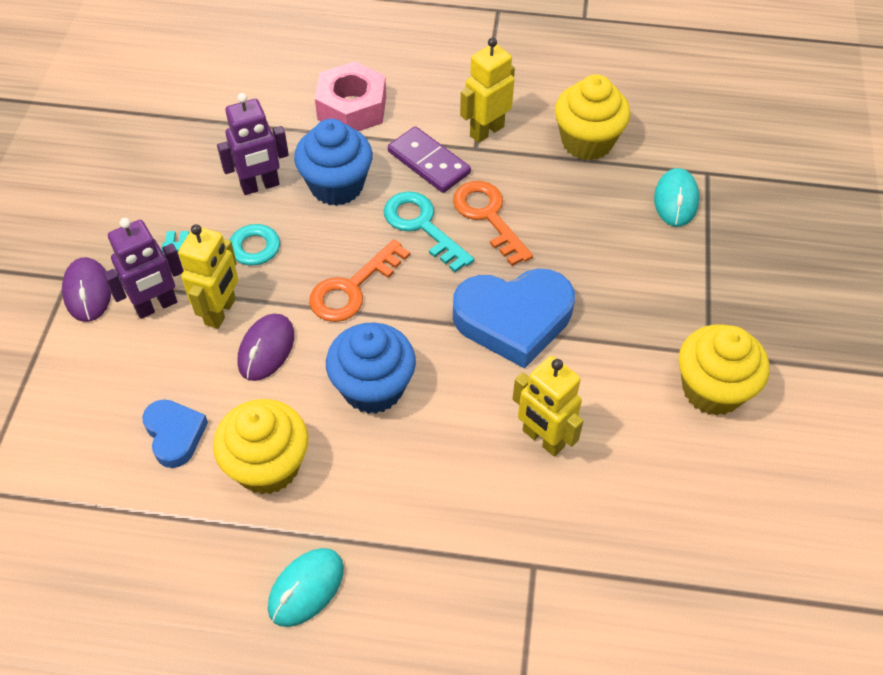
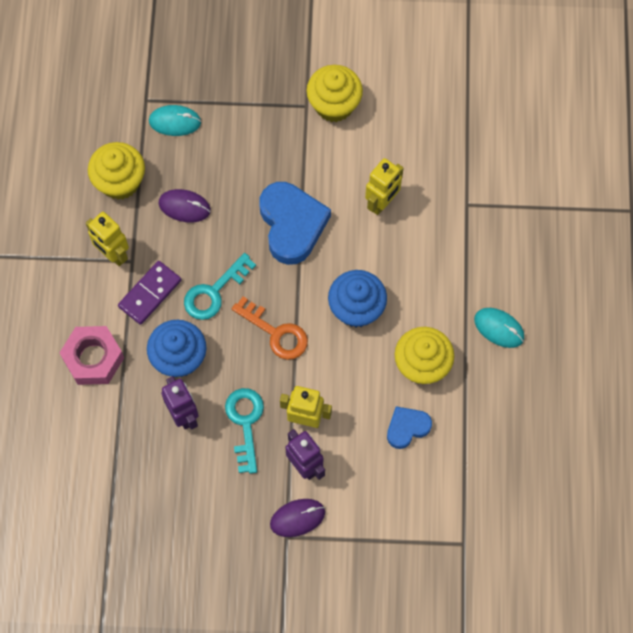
camera: 95 degrees left, 15 degrees up
purple mouse [237,313,294,381] -> purple mouse moved to [159,189,211,222]
orange key [453,181,533,266] -> none

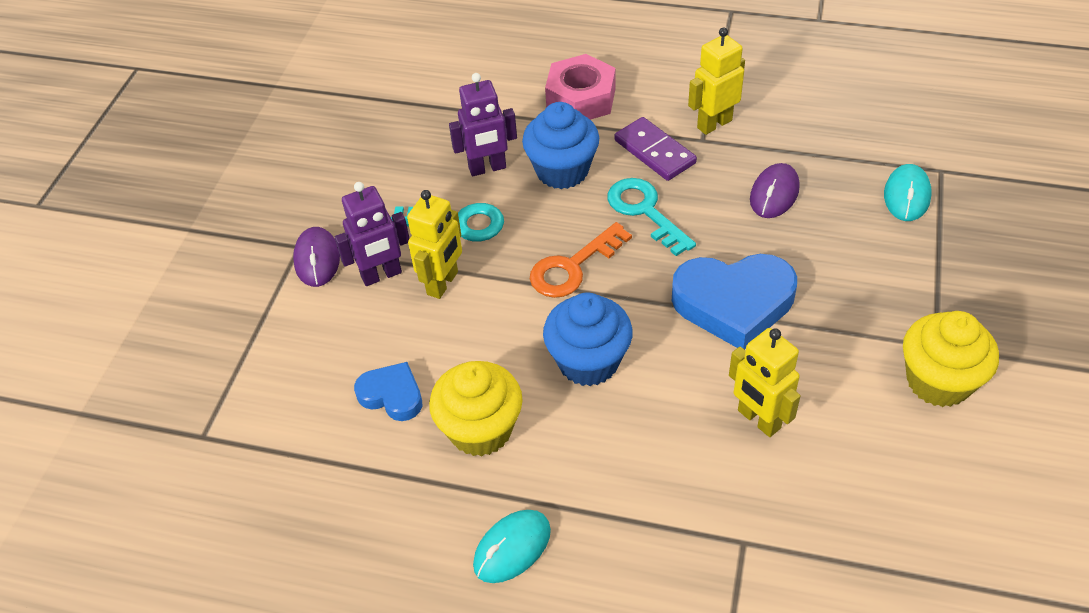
camera: 105 degrees right, 20 degrees down
yellow cupcake [88,142,145,200] -> none
blue heart [387,406,432,449] -> blue heart turned 45 degrees counterclockwise [354,362,423,421]

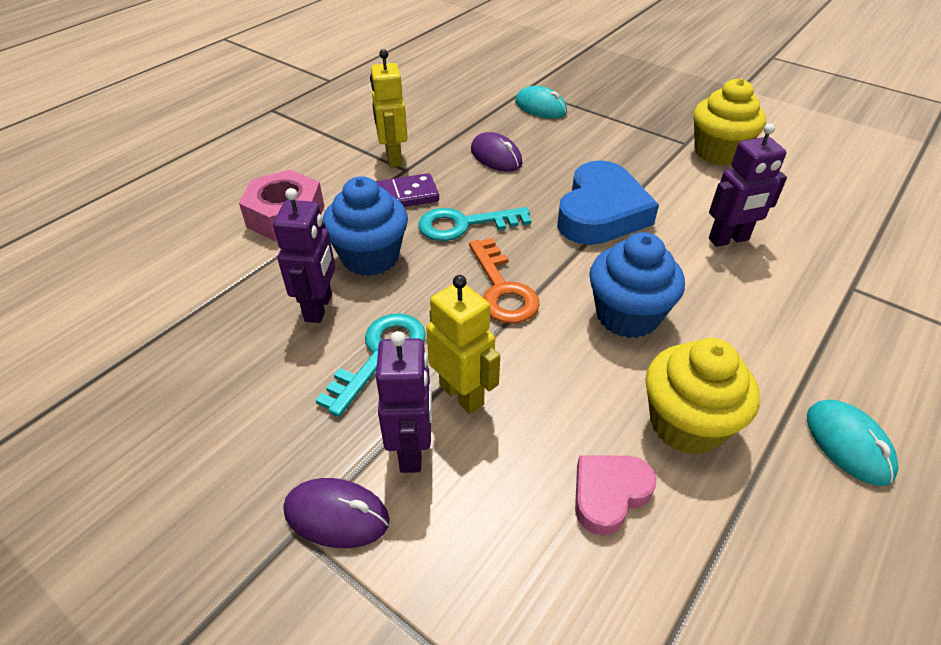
camera: 70 degrees left, 5 degrees down
blue heart [354,362,423,421] -> pink heart [575,455,656,535]
yellow robot [729,328,800,437] -> purple robot [709,123,787,247]

